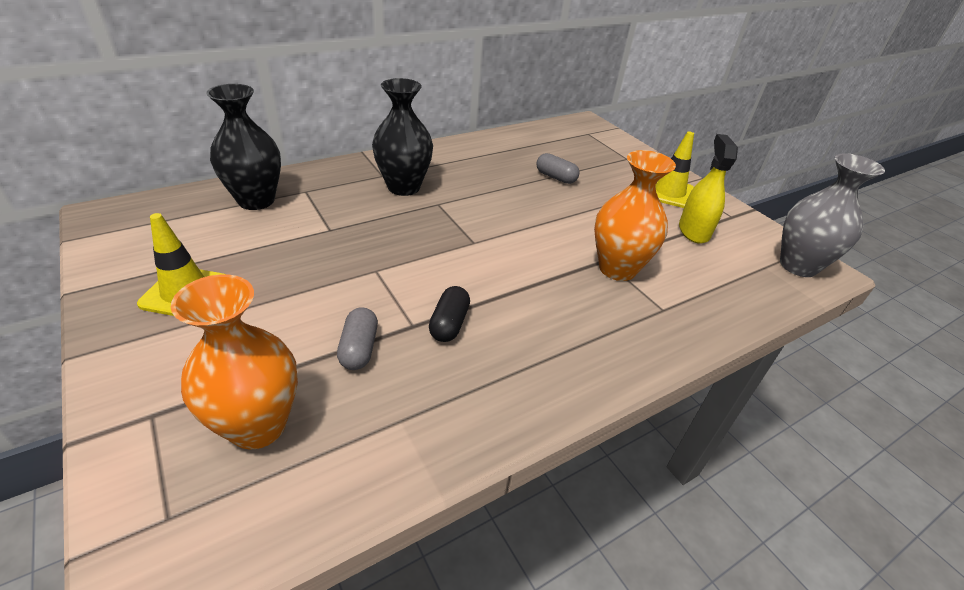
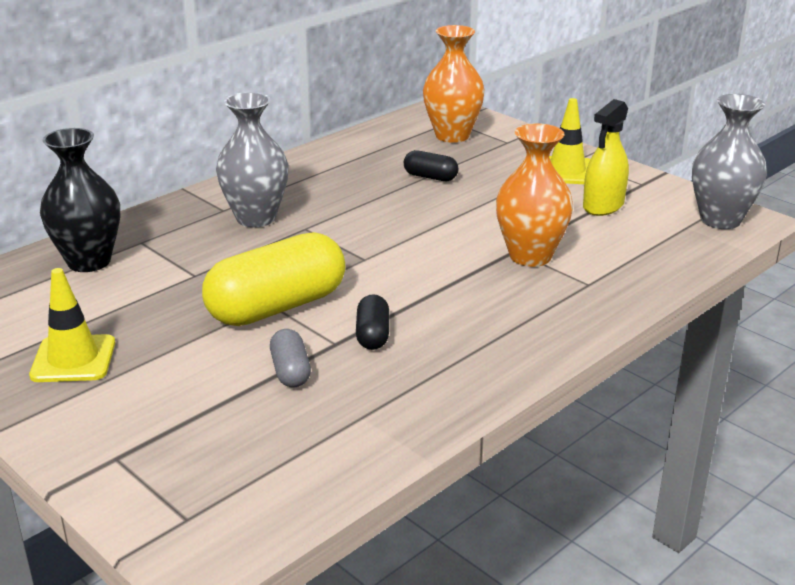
camera: 10 degrees left, 10 degrees down
orange vase [171,274,298,449] -> orange vase moved to [423,25,485,143]
black vase [372,78,433,196] -> grey vase [216,92,289,227]
grey capsule [536,153,580,184] -> black capsule [404,150,458,181]
yellow spray bottle [679,134,738,244] -> yellow spray bottle turned 135 degrees counterclockwise [583,99,629,216]
none -> yellow capsule [202,232,345,326]

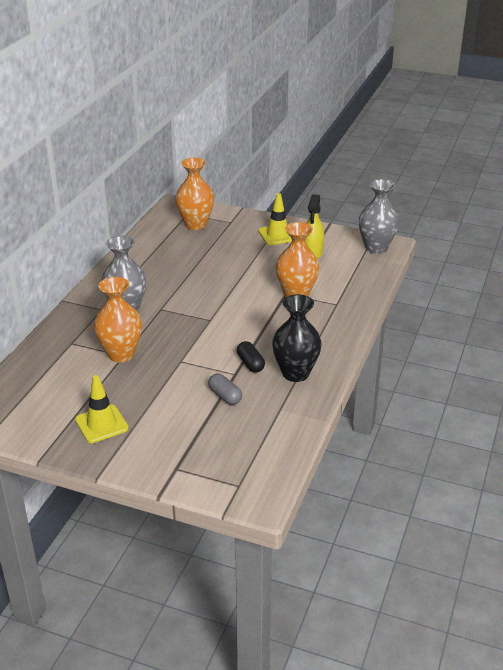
camera: 25 degrees left, 5 degrees up
black vase [40,128,120,272] -> black vase moved to [272,294,322,382]
yellow capsule [202,232,345,326] -> none
black capsule [404,150,458,181] -> none
none -> orange vase [94,277,142,362]

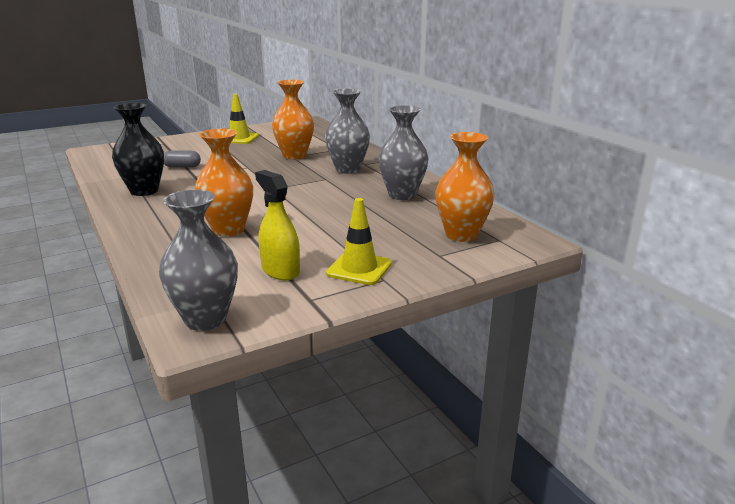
camera: 130 degrees right, 10 degrees down
black capsule [237,341,265,373] -> none
none -> grey vase [378,105,429,200]

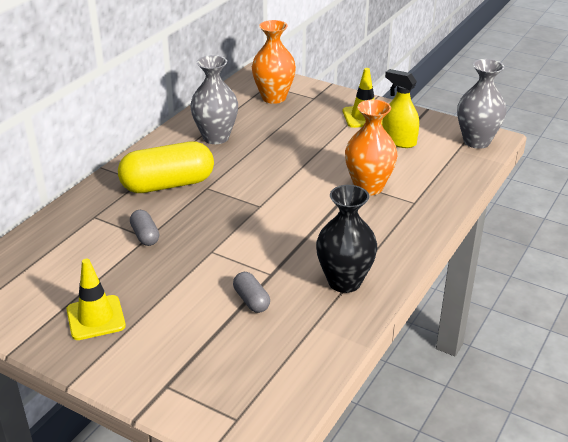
camera: 120 degrees left, 10 degrees up
yellow spray bottle [255,170,300,281] -> yellow spray bottle turned 105 degrees clockwise [382,69,419,148]
orange vase [272,80,314,160] -> grey capsule [130,210,159,246]
grey vase [325,89,370,174] -> yellow capsule [118,142,214,193]

